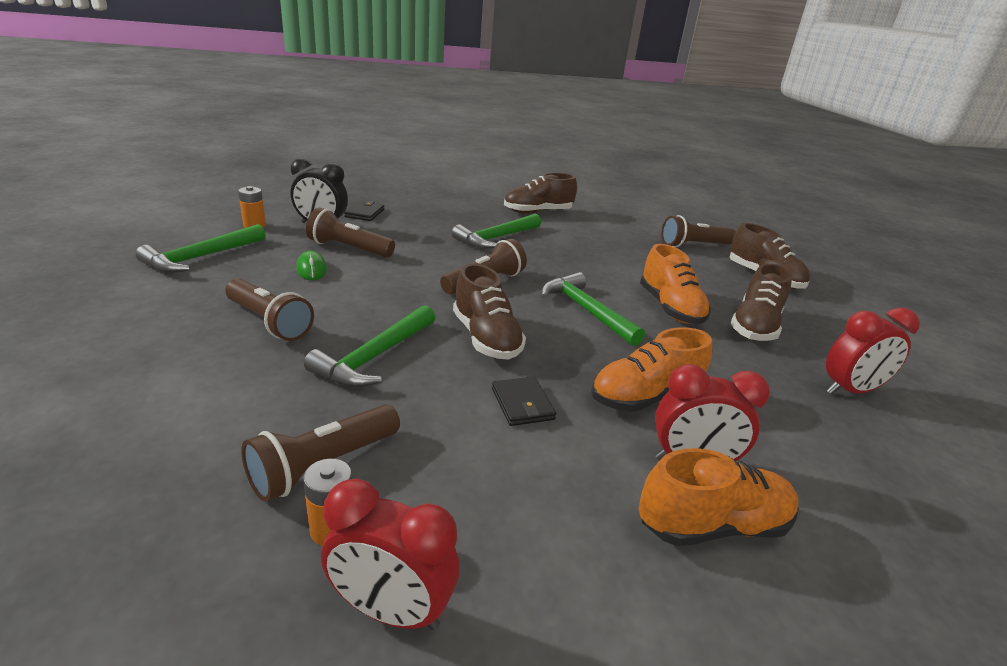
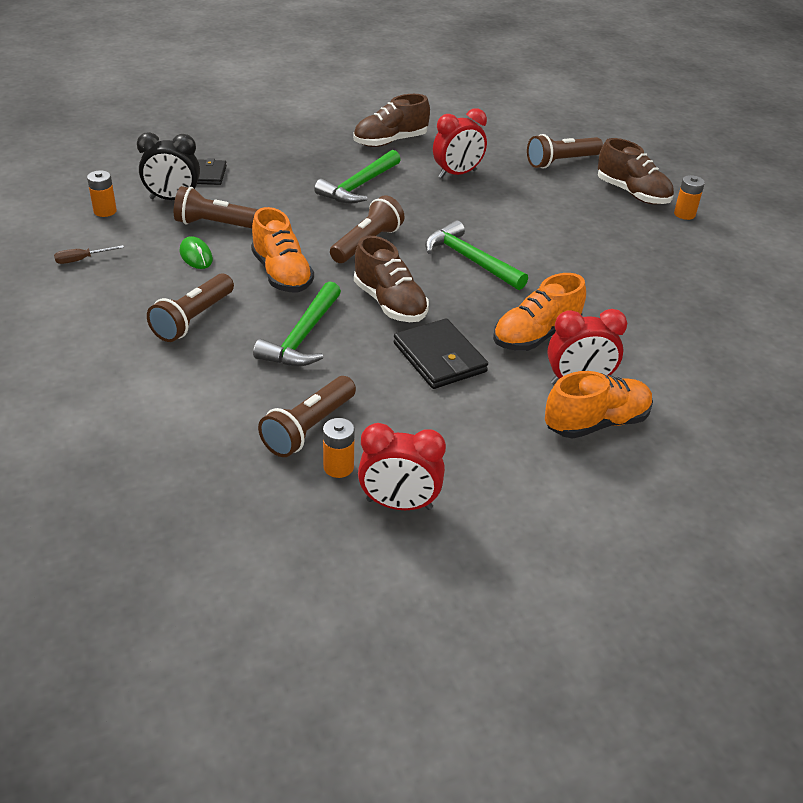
camera: 10 degrees left, 10 degrees up
green hammer [136,224,266,273] -> brown screwdriver [54,245,124,264]
brown flashlight [225,278,314,341] -> brown flashlight turned 90 degrees clockwise [147,274,234,342]
black wallet [492,377,556,426] -> black wallet [394,318,488,389], size x1.61
orange shoe [640,244,711,324] -> orange shoe moved to [251,207,314,292]
brown shoe [730,263,792,341] -> none
red clock [826,308,920,395] -> red clock moved to [433,108,487,178]
none -> orange battery [674,175,705,220]

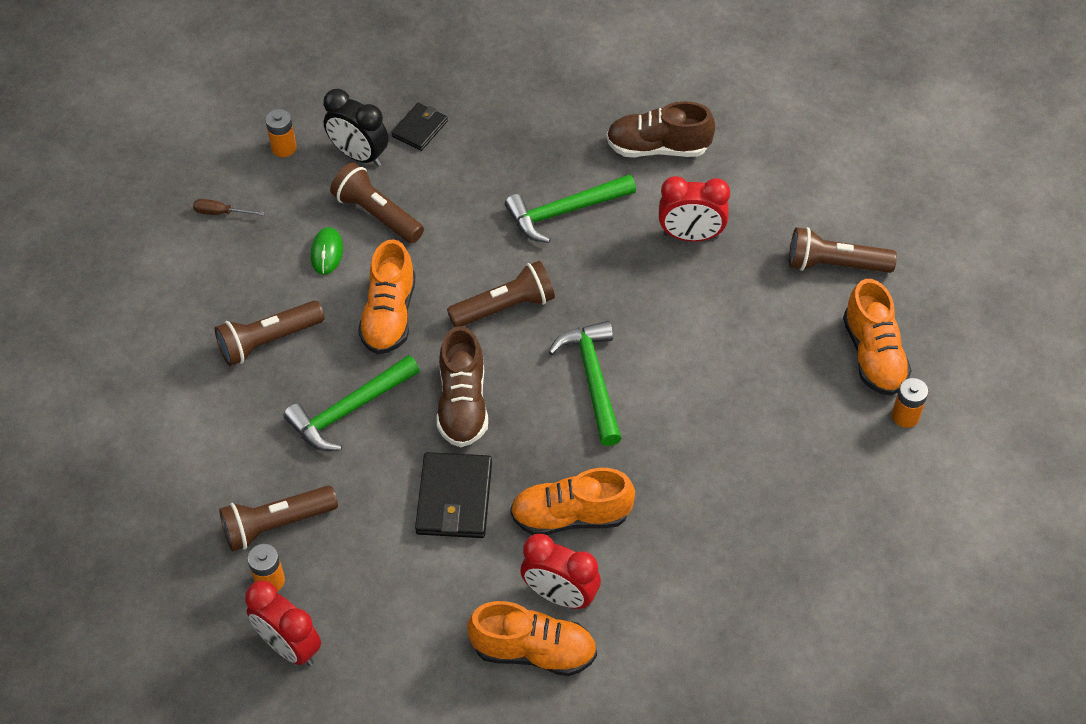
camera: 35 degrees right, 15 degrees up
brown shoe [598,138,674,204] -> orange shoe [843,279,912,396]

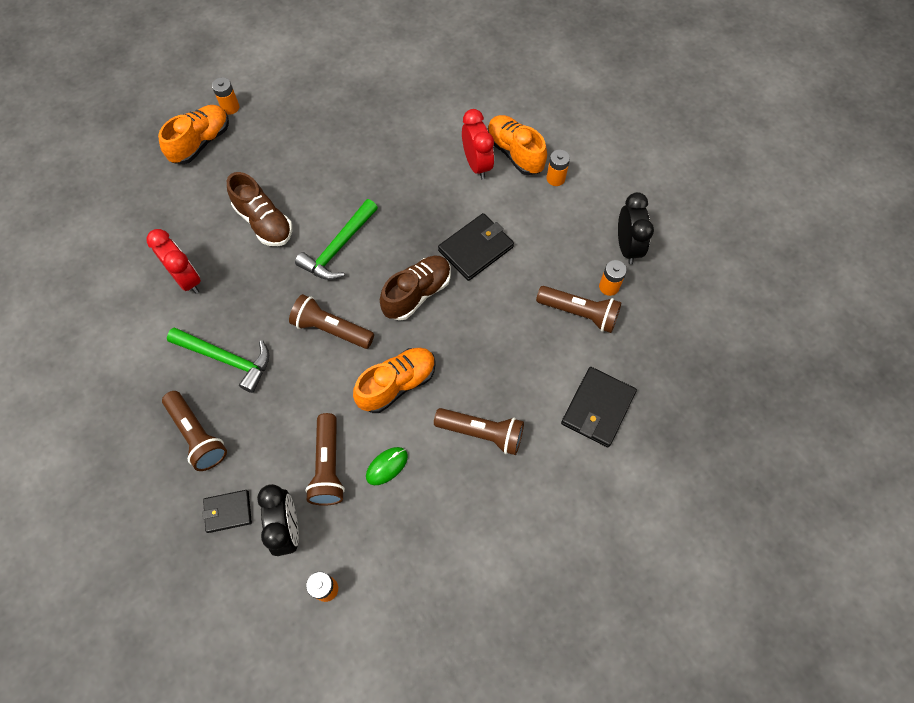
camera: 135 degrees left, 10 degrees up
brown screwdriver [193,199,265,216] -> none
red clock [245,580,321,666] -> black clock [618,192,654,264]
green hammer [283,355,420,451] -> none
orange shoe [510,468,635,535] -> none
brown shoe [606,101,715,157] -> brown shoe moved to [227,172,292,246]
brown flashlight [789,227,897,273] -> brown flashlight moved to [162,391,227,471]
none -> orange battery [546,150,570,186]
none -> black wallet [561,367,637,447]

